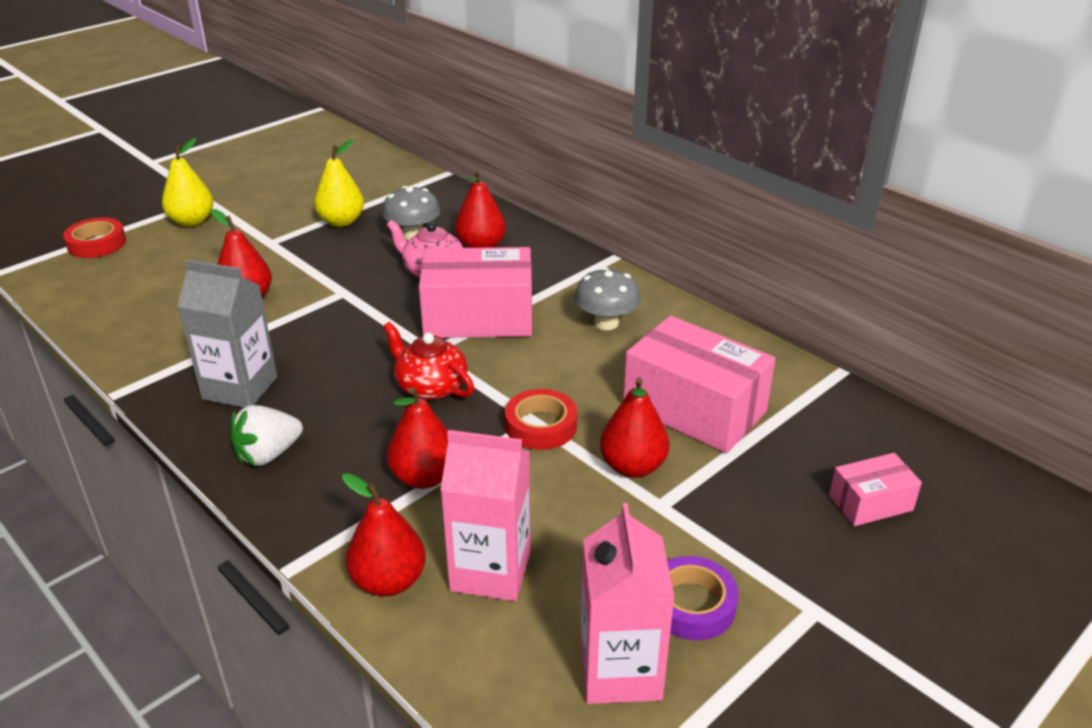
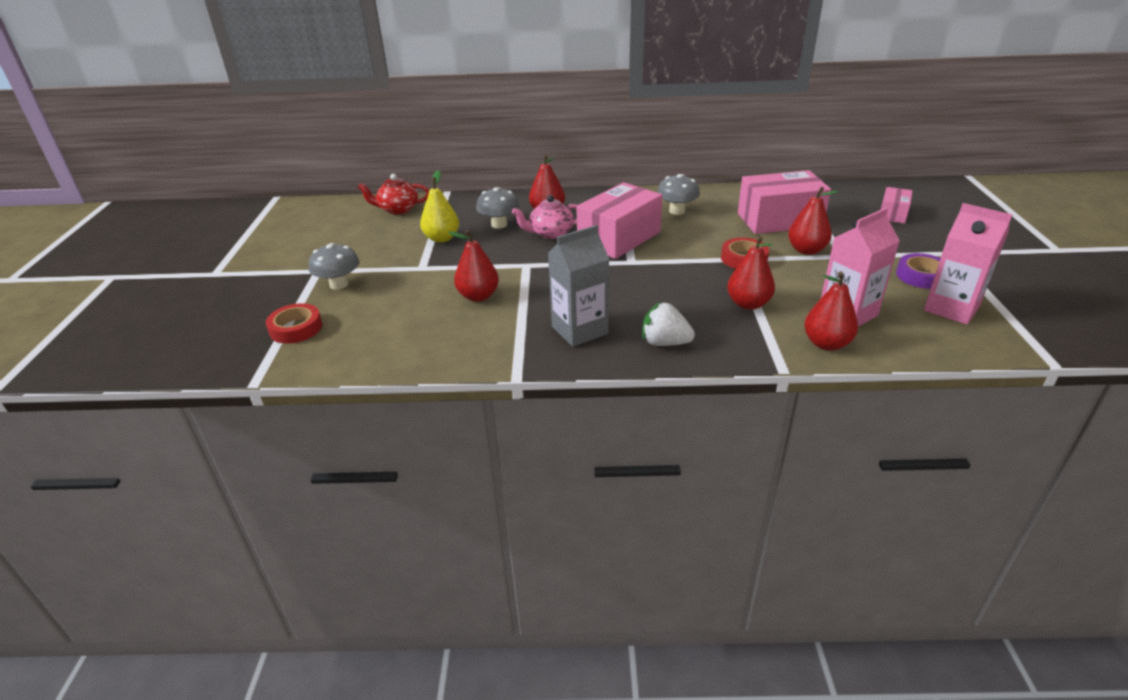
camera: 45 degrees left, 0 degrees up
yellow pear [162,138,214,227] -> grey mushroom [309,243,359,290]
white strawberry [230,405,303,466] -> white strawberry turned 105 degrees clockwise [642,302,695,346]
red teapot [383,322,474,400] -> red teapot moved to [358,174,429,214]

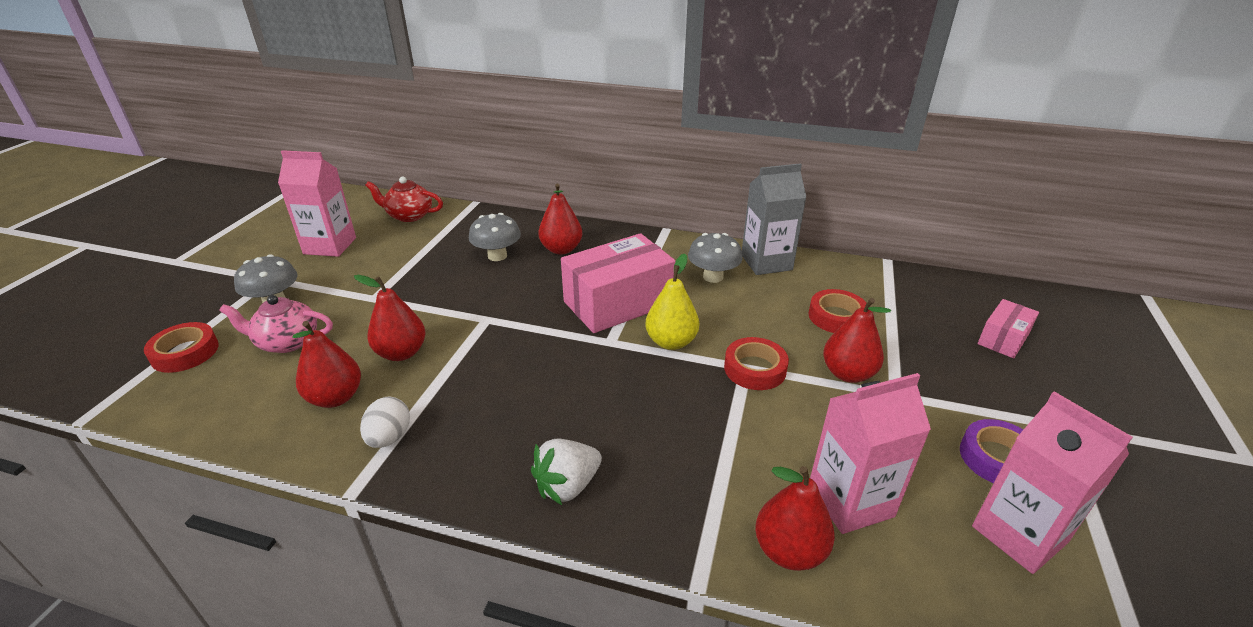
camera: 15 degrees right, 0 degrees up
yellow pear [420,170,459,243] -> yellow pear moved to [646,254,699,350]
pink teapot [512,195,577,239] -> pink teapot moved to [219,295,333,353]
grey carton [548,225,610,347] -> grey carton moved to [742,163,806,275]
white strawberry [642,302,695,346] -> white strawberry turned 75 degrees counterclockwise [531,439,602,505]
red pear [727,236,775,310] -> red pear moved to [292,321,361,408]
pink box [738,170,831,234] -> red tape [808,289,867,333]
none -> pink carton [278,150,356,257]
none -> white egg [360,397,410,448]

